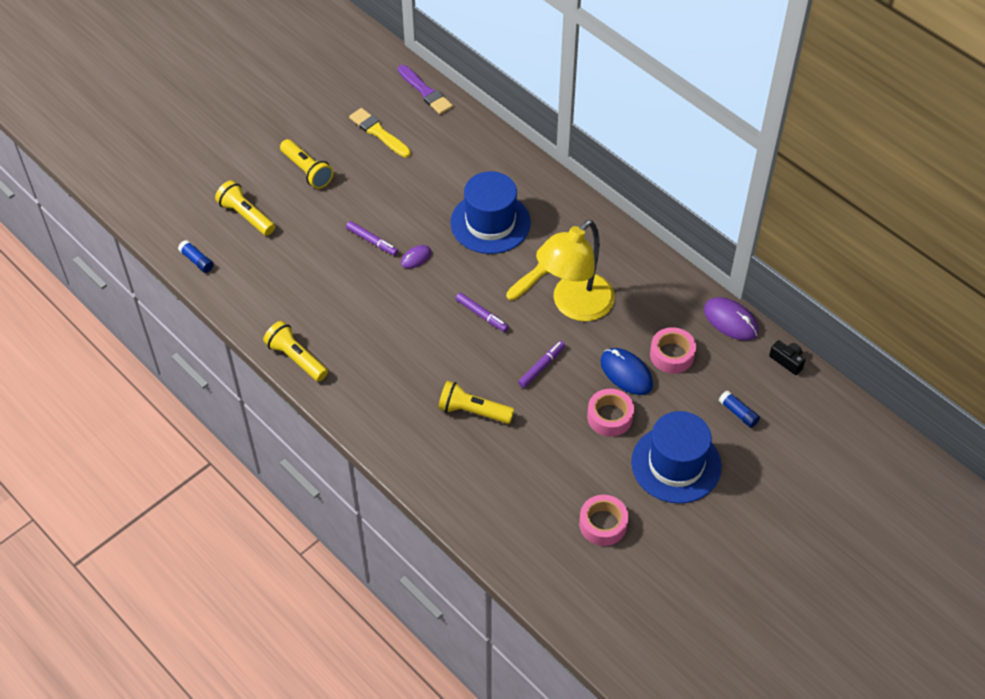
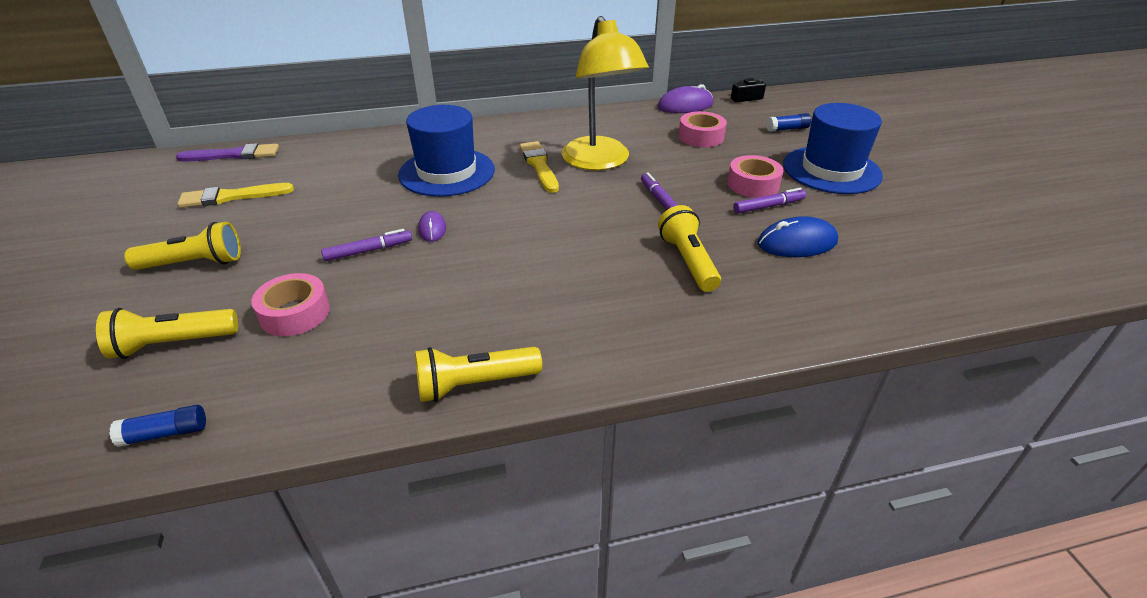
camera: 60 degrees left, 15 degrees down
yellow flashlight [438,381,514,424] -> yellow flashlight turned 120 degrees clockwise [658,205,721,292]
purple marker [456,293,509,332] -> purple marker moved to [733,188,806,214]
pink tape [579,495,629,546] -> pink tape moved to [251,273,330,336]
blue mouse [600,348,653,395] -> blue mouse moved to [758,216,838,257]

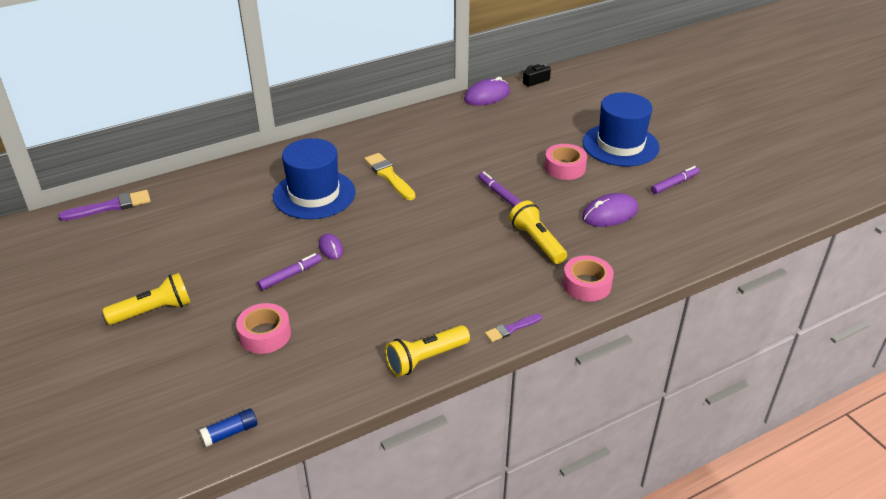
camera: 15 degrees left, 0 degrees up
yellow flashlight [96,308,238,359] -> none
yellow brush [177,183,294,208] -> none
yellow lamp [562,16,649,170] -> none
pink tape [679,111,727,147] -> pink tape moved to [563,255,614,301]
purple marker [733,188,806,214] -> purple marker moved to [651,166,700,194]
blue mouse [758,216,838,257] -> purple mouse [582,193,638,227]
blue glue stick [766,113,811,132] -> none
none -> purple brush [485,314,542,342]

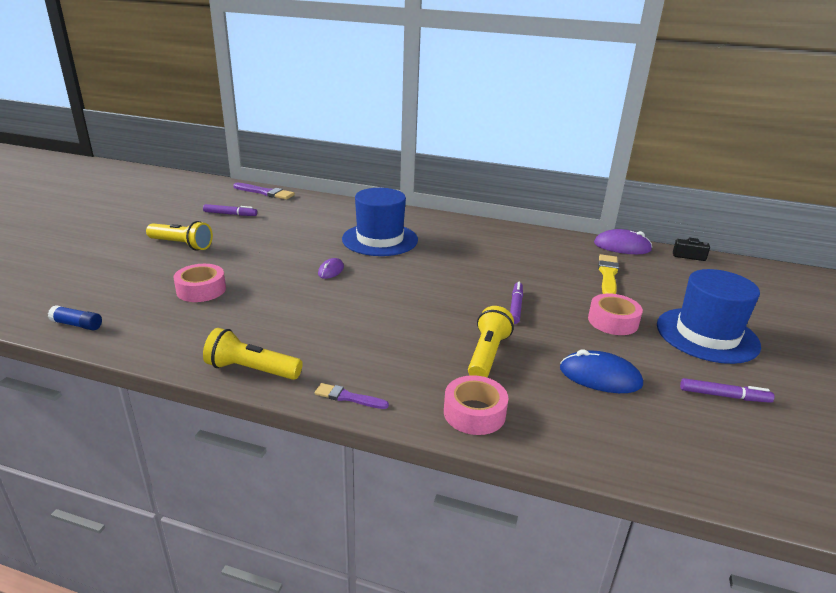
camera: 45 degrees right, 10 degrees down
purple marker [257,253,322,290] -> purple marker moved to [203,204,257,216]
yellow brush [364,153,415,200] -> yellow brush moved to [598,254,619,294]
purple mouse [582,193,638,227] -> blue mouse [560,350,643,393]

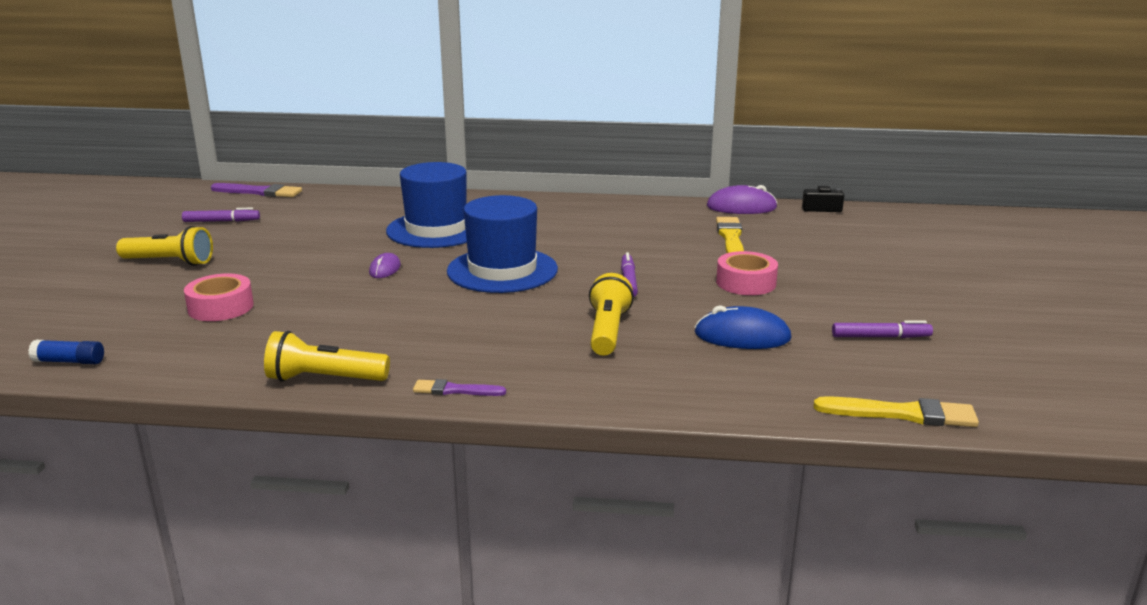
camera: 10 degrees left, 5 degrees down
pink tape [444,375,508,435] -> none
blue hat [657,269,761,364] -> blue hat moved to [447,195,558,293]
none -> yellow brush [814,396,979,427]

